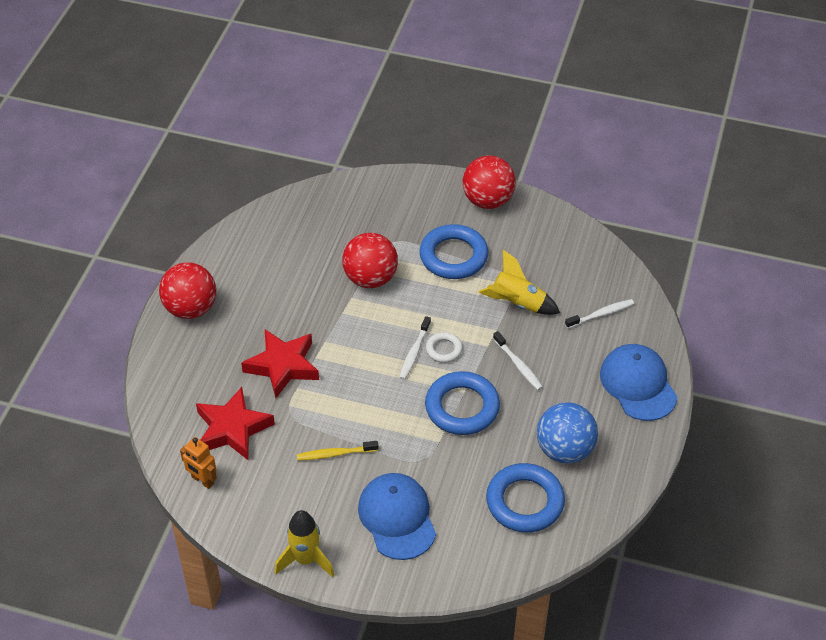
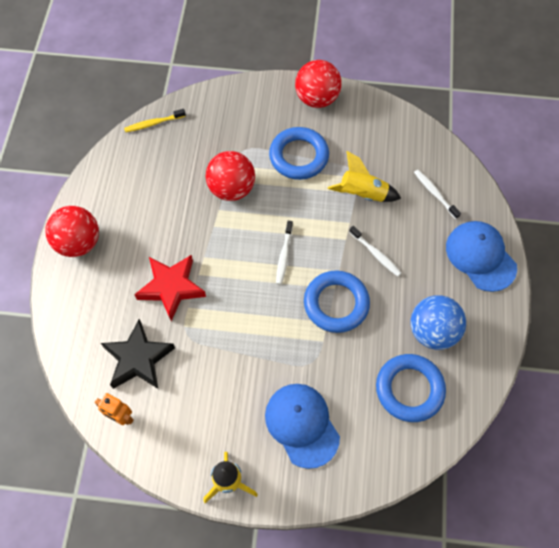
camera: 10 degrees left, 15 degrees up
red star [196,387,275,460] -> black star [101,319,175,389]
yellow toothbrush [297,441,379,461] -> yellow toothbrush moved to [124,109,186,133]
white ring [426,332,463,363] -> none
white toothbrush [565,299,634,328] -> white toothbrush turned 90 degrees counterclockwise [414,170,461,219]

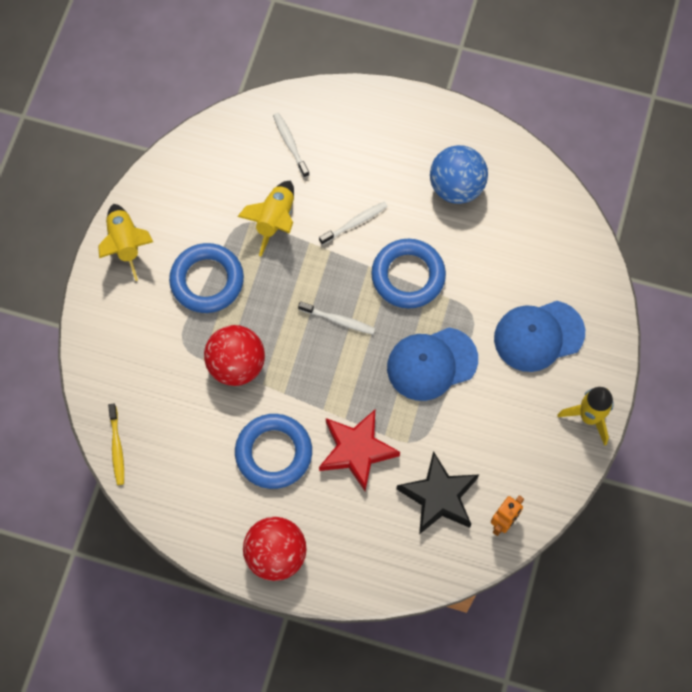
camera: 80 degrees left, 5 degrees up
red ball [295,60,342,108] -> yellow rocket [98,204,153,281]
blue ring [376,354,446,422] -> blue ring moved to [235,414,312,489]
white toothbrush [414,170,461,219] -> white toothbrush turned 90 degrees clockwise [273,113,309,178]
blue cap [446,221,517,292] -> blue cap moved to [387,328,478,401]

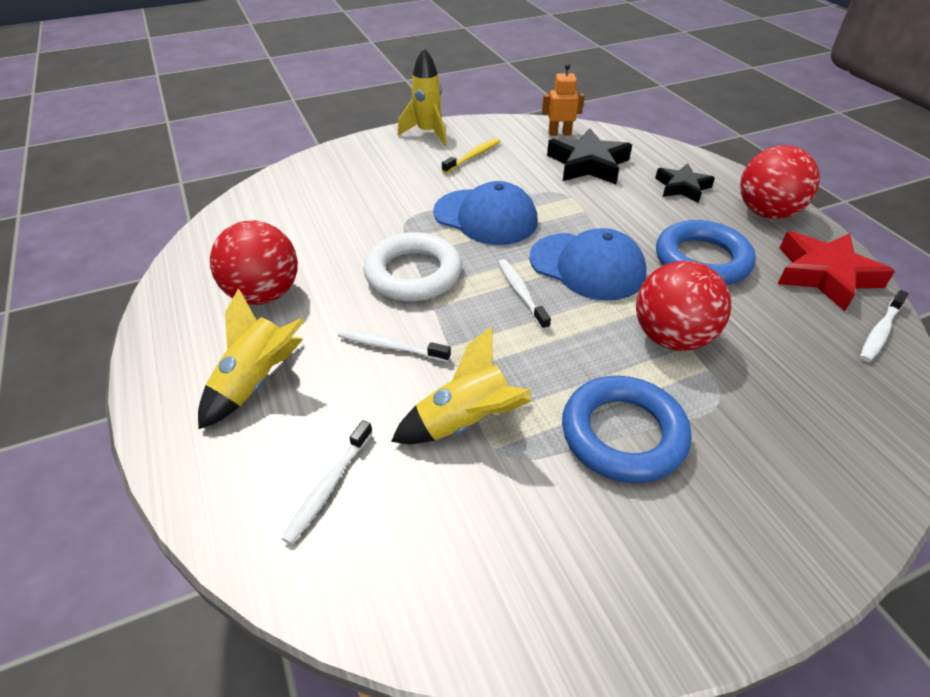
camera: 130 degrees left, 25 degrees down
yellow rocket [98,204,153,281] -> yellow rocket moved to [198,288,305,429]
yellow toothbrush [108,403,124,485] -> yellow toothbrush moved to [442,138,500,173]
red star [319,410,400,491] -> red star moved to [778,231,895,311]
blue ring [371,239,446,309] -> white ring [363,232,462,301]
blue ball [430,145,488,204] -> red ball [210,221,298,305]
blue cap [494,301,585,372] -> blue cap moved to [529,228,646,301]
none -> black star [655,163,715,203]
none -> white toothbrush [860,290,909,362]

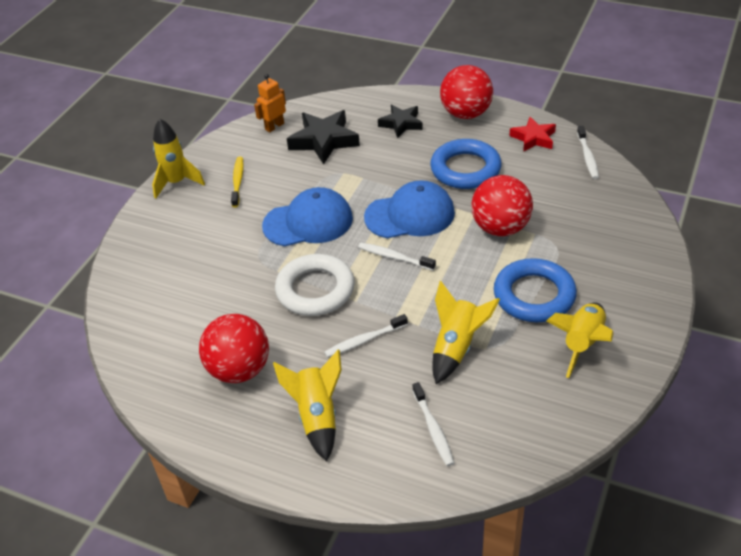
camera: 40 degrees left, 0 degrees up
red star [778,231,895,311] -> red star [509,117,556,152], size x0.64
none -> yellow rocket [546,303,614,378]

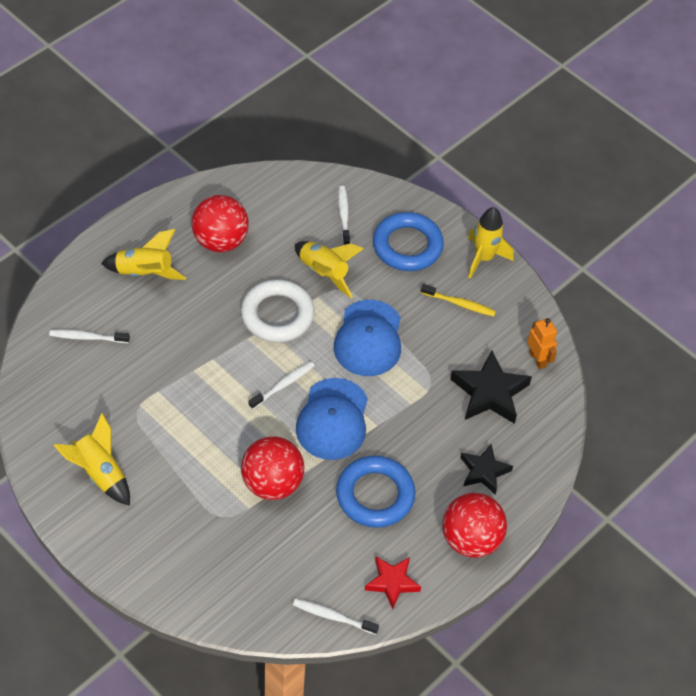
camera: 105 degrees right, 10 degrees up
white toothbrush [324,314,408,358] -> white toothbrush moved to [338,186,350,245]
yellow rocket [432,281,500,384] -> yellow rocket moved to [295,241,364,298]
blue ring [494,258,577,322] -> blue ring moved to [373,212,444,271]

